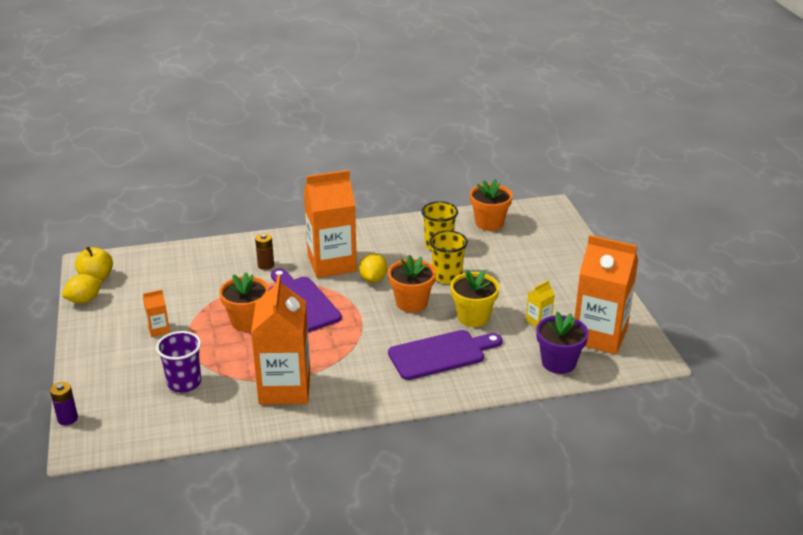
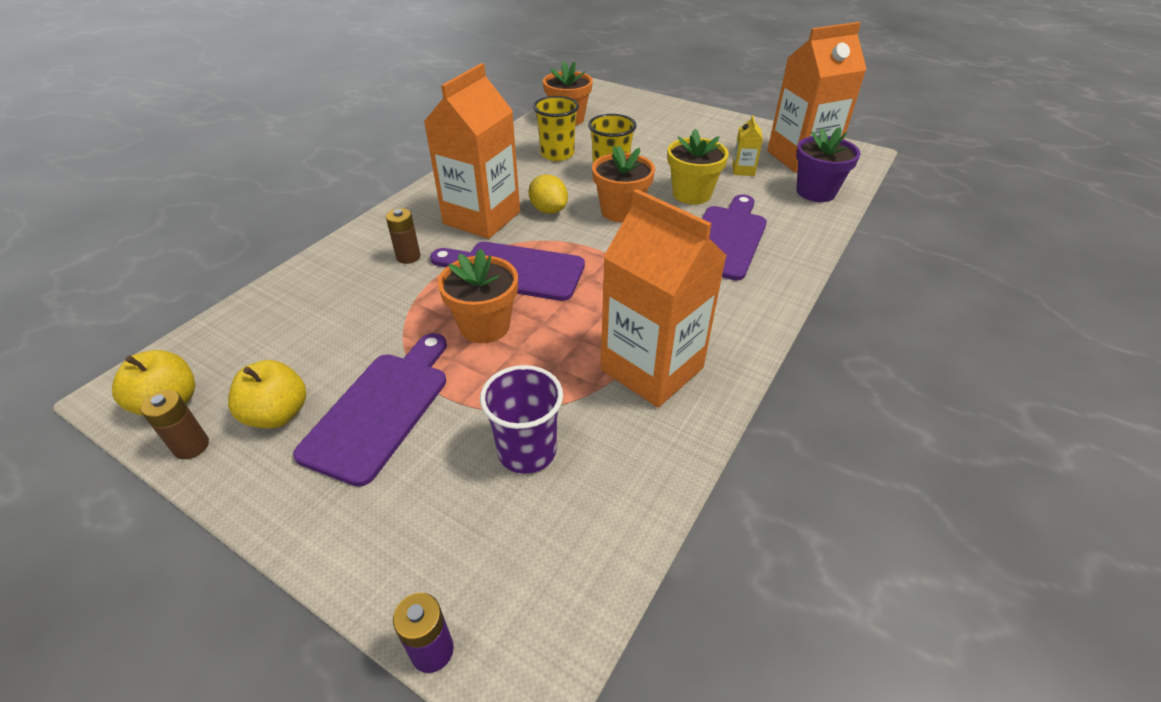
camera: 45 degrees left, 10 degrees up
yellow lemon [62,274,103,303] -> brown battery [140,390,209,460]
orange carton [143,290,170,337] -> purple cutting board [293,333,447,487]
none -> yellow apple [228,360,306,428]

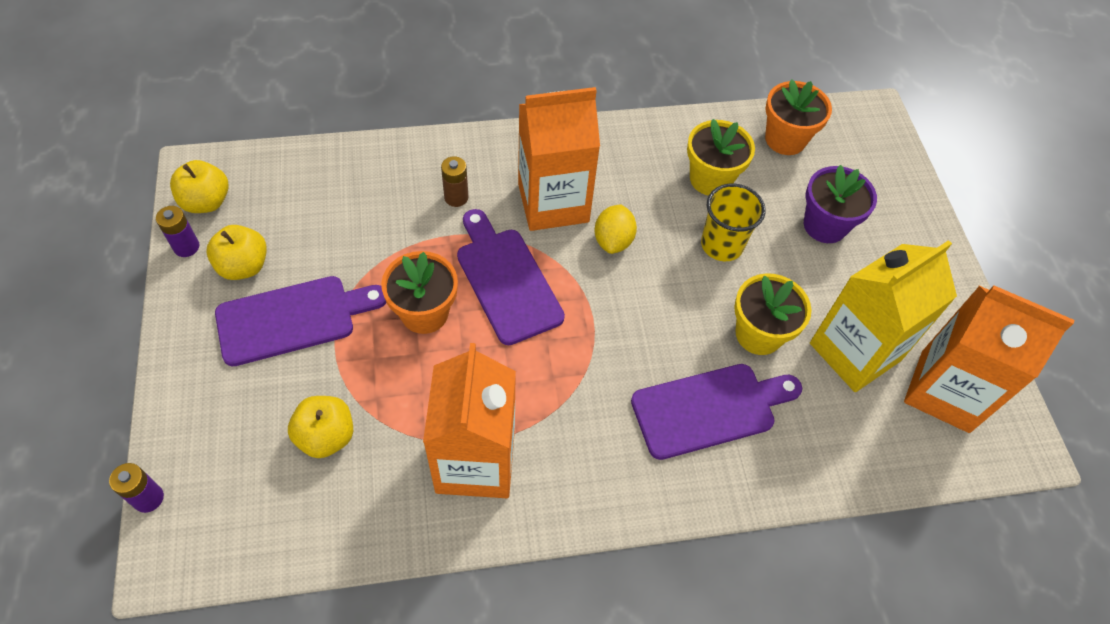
camera: 45 degrees right, 15 degrees up
brown battery [140,390,209,460] -> purple battery [156,206,199,257]
purple cup [480,365,563,474] -> yellow apple [288,396,353,458]
yellow cup [533,96,579,161] -> yellow flower pot [687,119,755,196]
orange flower pot [592,146,655,222] -> none
yellow carton [732,115,763,176] -> yellow carton [810,240,957,392], size x2.41
purple flower pot [796,127,861,202] -> purple flower pot moved to [804,165,877,243]

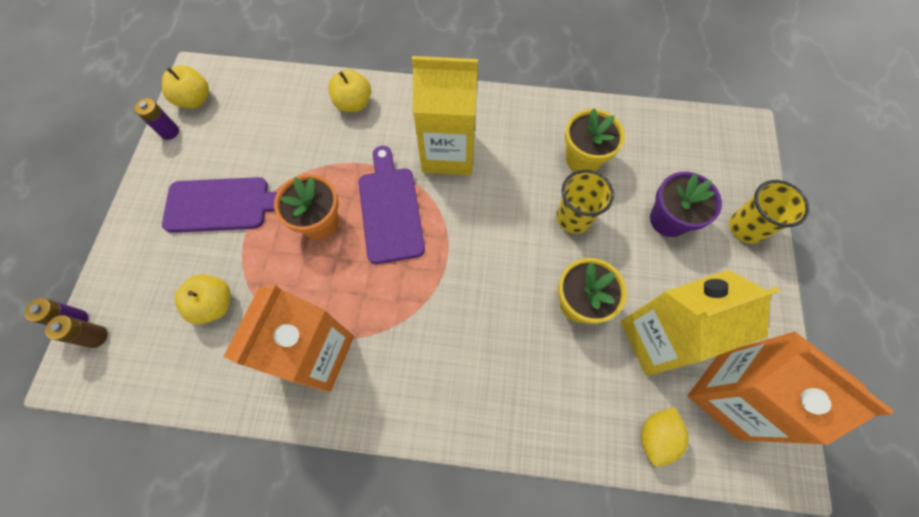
camera: 20 degrees right, 10 degrees up
yellow apple [206,225,267,280] -> yellow apple moved to [328,69,371,112]
brown battery [441,156,468,207] -> brown battery moved to [45,315,108,348]
orange carton [518,87,600,231] -> yellow carton [412,56,478,175]
yellow lemon [594,204,637,254] -> yellow lemon moved to [641,407,689,467]
purple cutting board [631,364,802,460] -> none
orange flower pot [765,79,832,155] -> none
none -> yellow cup [729,180,810,244]

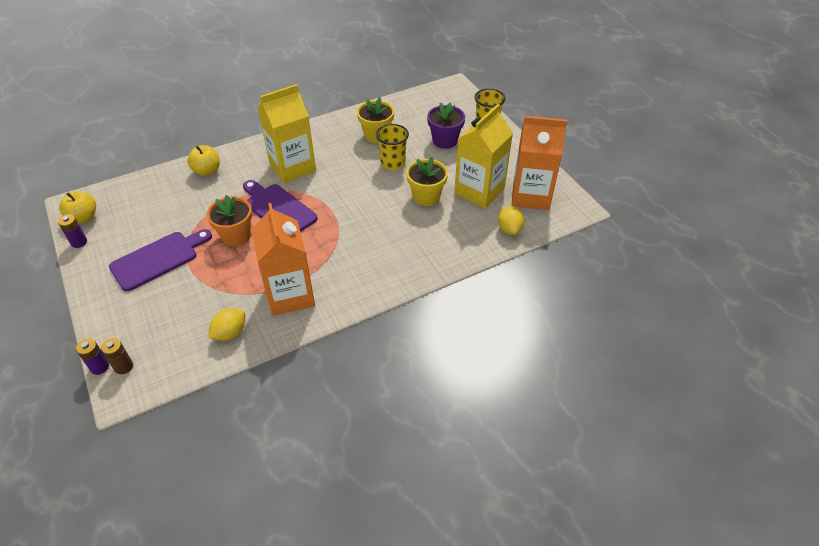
camera: 35 degrees left, 20 degrees down
yellow apple [174,274,231,324] -> none
none -> yellow lemon [208,309,245,341]

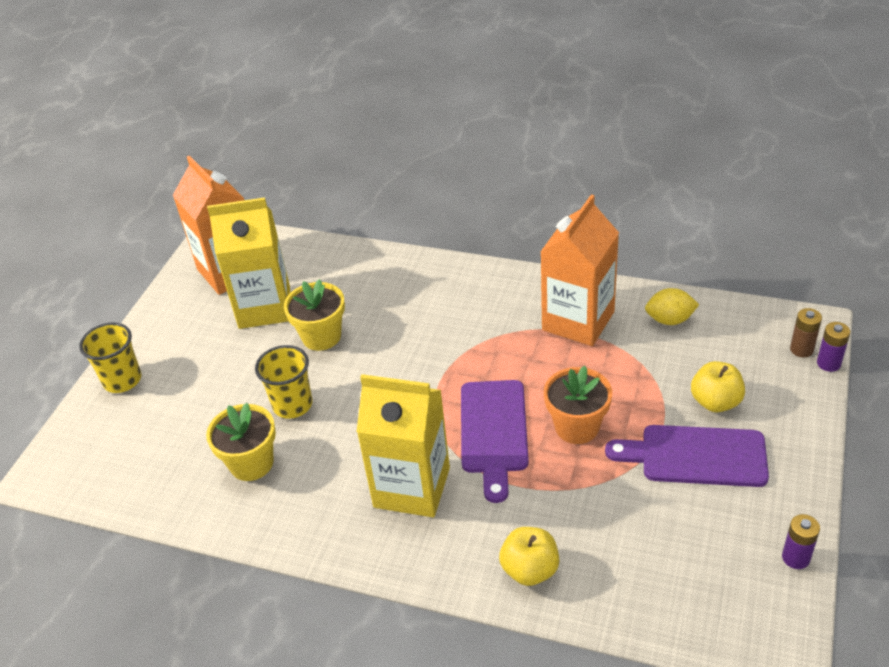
camera: 130 degrees left, 5 degrees down
yellow apple [59,191,96,224] -> yellow apple moved to [691,361,745,412]
purple flower pot [427,103,465,149] -> none
yellow lemon [498,206,524,235] -> none

